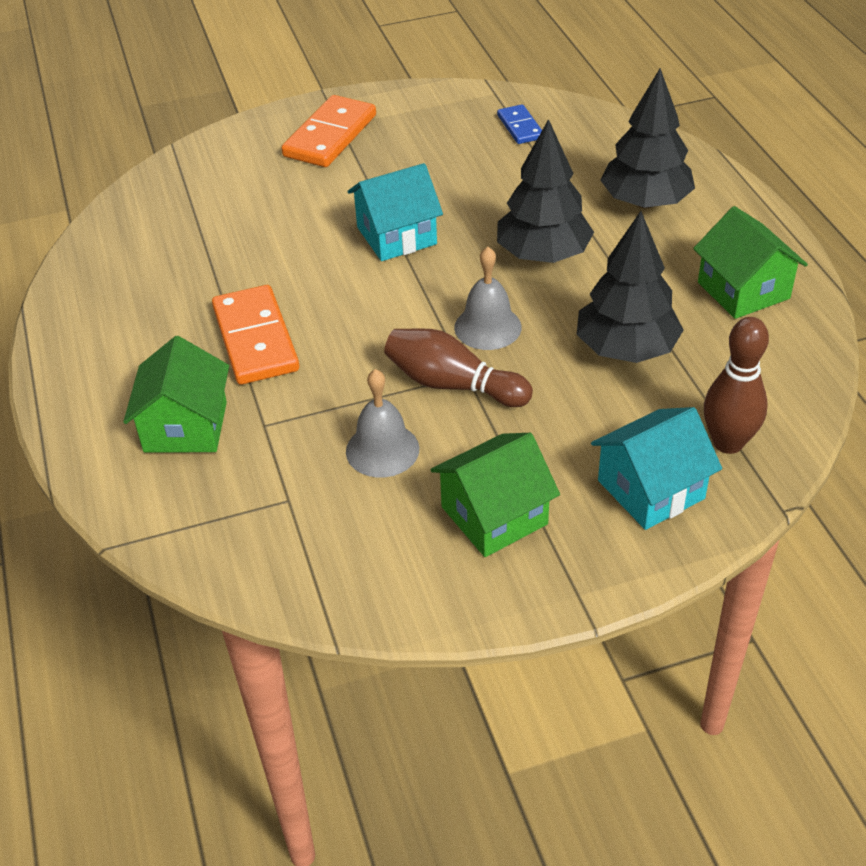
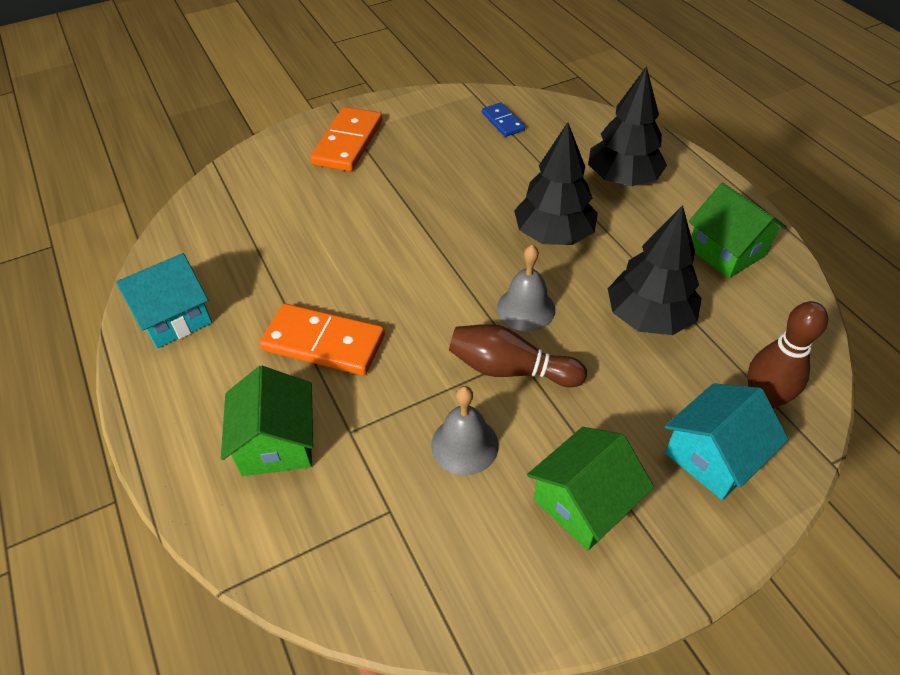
camera: 10 degrees left, 5 degrees up
orange domino [212,285,299,385] -> orange domino turned 45 degrees counterclockwise [260,304,385,375]
turquoise house [347,163,443,261] -> turquoise house moved to [116,253,212,348]

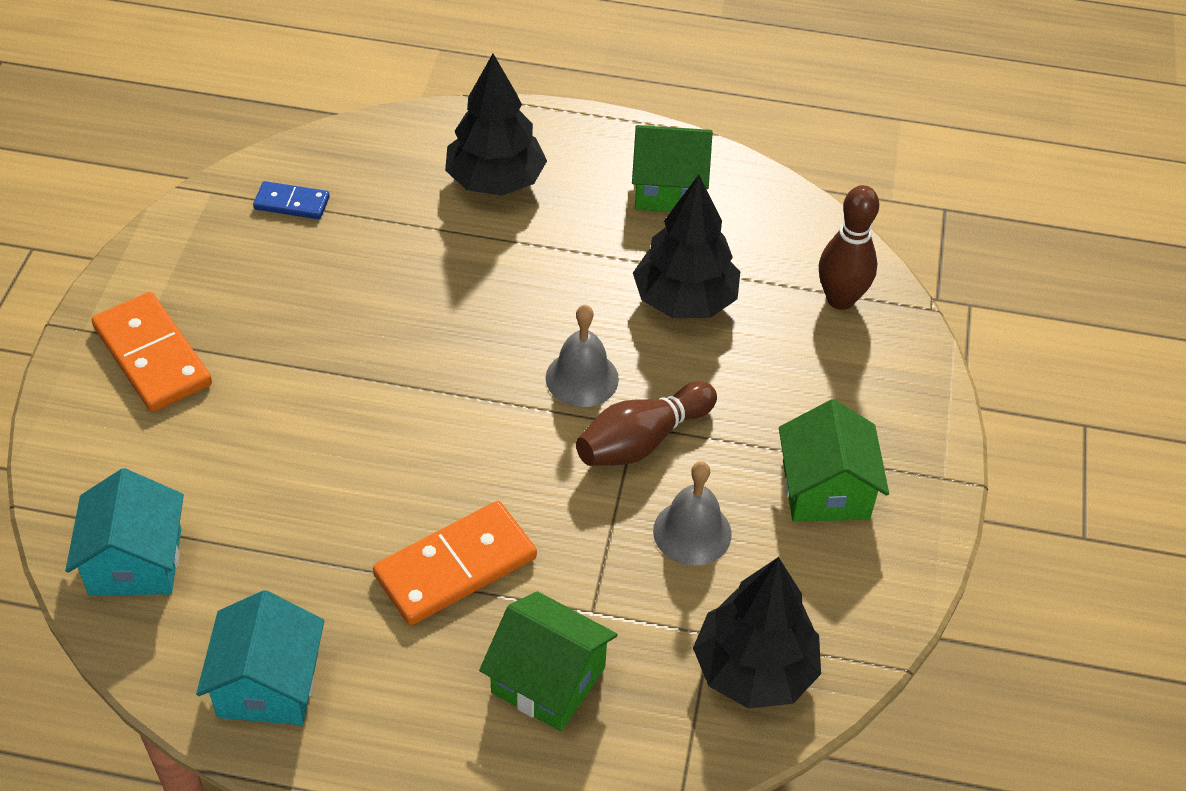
camera: 55 degrees left, 0 degrees up
black tree [514,122,598,245] -> black tree moved to [693,557,821,709]
turquoise house [664,383,789,500] -> turquoise house moved to [66,468,184,596]

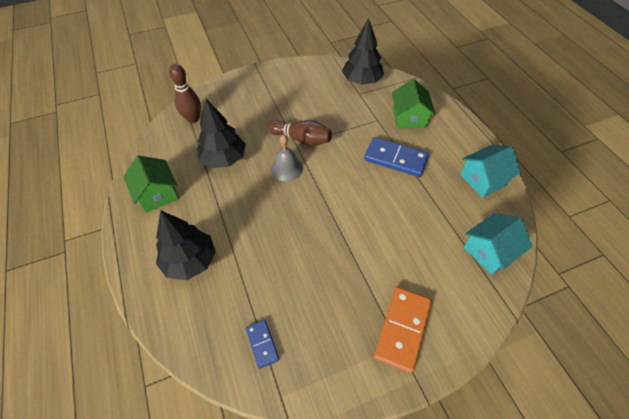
camera: 120 degrees left, 5 degrees up
orange domino [373,501,537,625] -> blue domino [364,137,429,177]
grey bell [653,461,732,566] -> none
green house [779,399,889,522] -> none

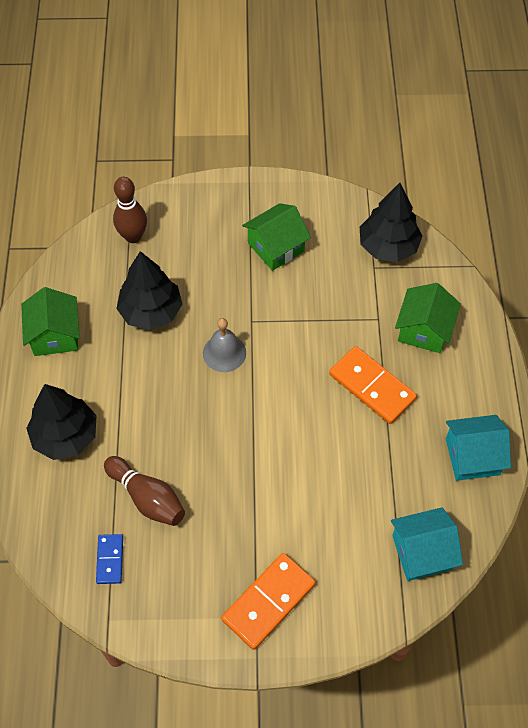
camera: 20 degrees right, 5 degrees up
brown bowling pin [268,120,332,146] -> brown bowling pin moved to [104,456,185,526]
blue domino [364,137,429,177] -> orange domino [329,346,417,424]
none -> green house [242,203,311,271]

